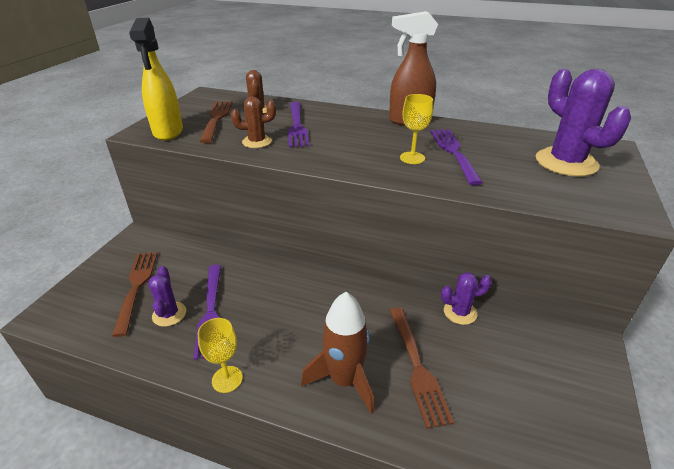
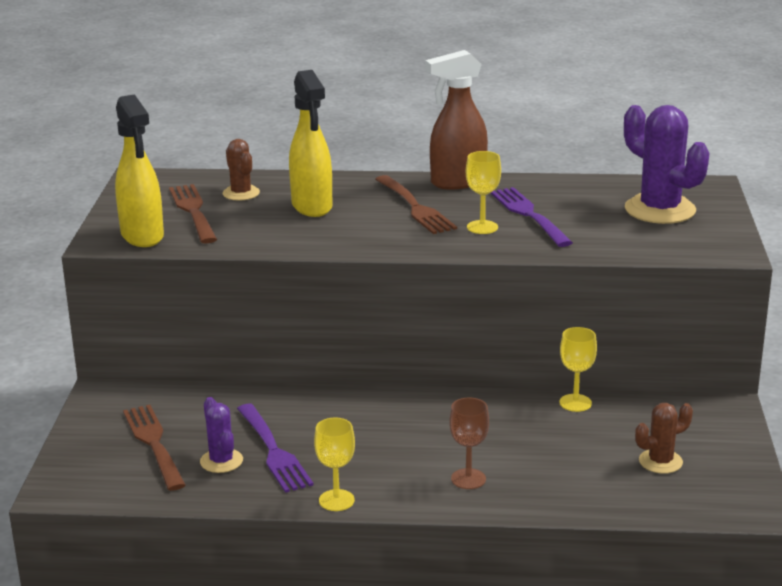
camera: 15 degrees left, 10 degrees down
brown cactus [231,96,276,148] -> brown cactus moved to [635,403,693,474]
purple fork [288,102,309,147] -> yellow spray bottle [289,70,332,217]
brown rocket [301,292,374,414] -> brown goblet [449,398,489,489]
brown fork [389,307,454,429] -> brown fork moved to [375,175,457,234]
purple cactus [441,272,492,325] -> yellow goblet [559,327,597,412]

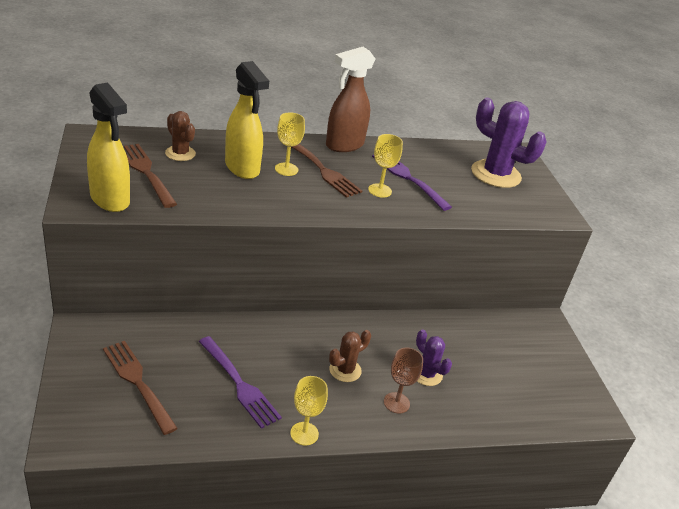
camera: 20 degrees left, 10 degrees up
purple cactus [200,397,243,473] -> purple cactus moved to [416,329,452,386]
yellow goblet [559,327,597,412] -> yellow goblet moved to [275,112,305,176]
brown cactus [635,403,693,474] -> brown cactus moved to [329,330,371,382]

